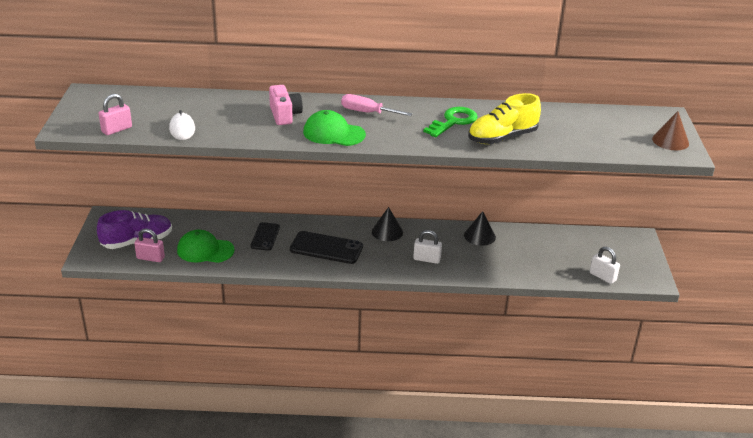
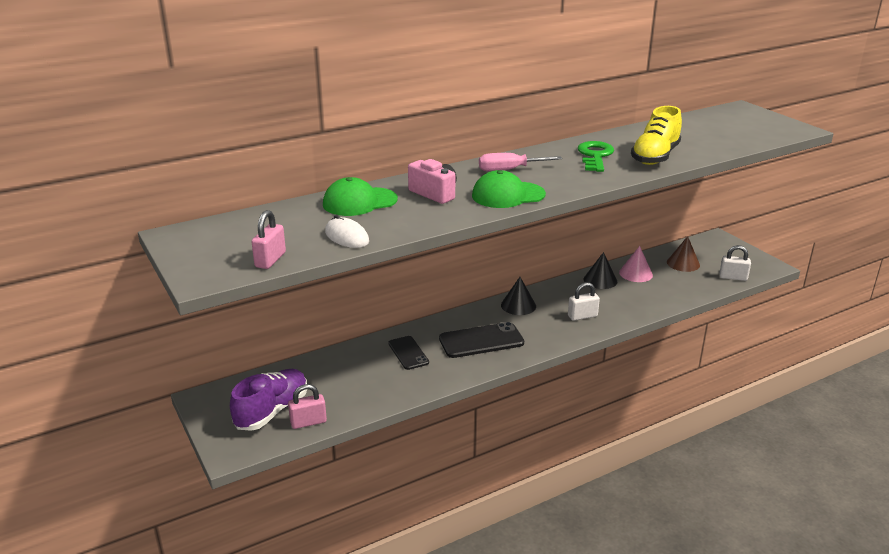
camera: 30 degrees left, 5 degrees down
green cap [177,230,235,263] -> green cap moved to [323,177,398,216]
brown cone [652,111,689,150] -> brown cone moved to [667,236,700,272]
none -> pink cone [619,246,653,282]

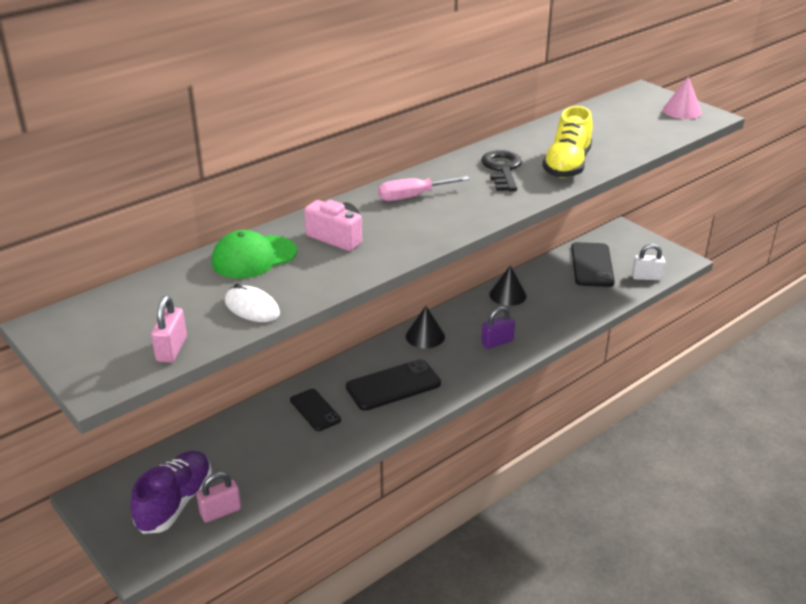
camera: 10 degrees left, 5 degrees up
green cap [472,170,546,208] -> none
white padlock [568,282,600,321] -> purple padlock [481,306,515,349]
green key [578,141,614,172] -> black key [481,150,522,191]
pink cone [619,246,653,282] -> pink cone moved to [663,76,702,119]
brown cone [667,236,700,272] -> black phone [571,242,615,287]

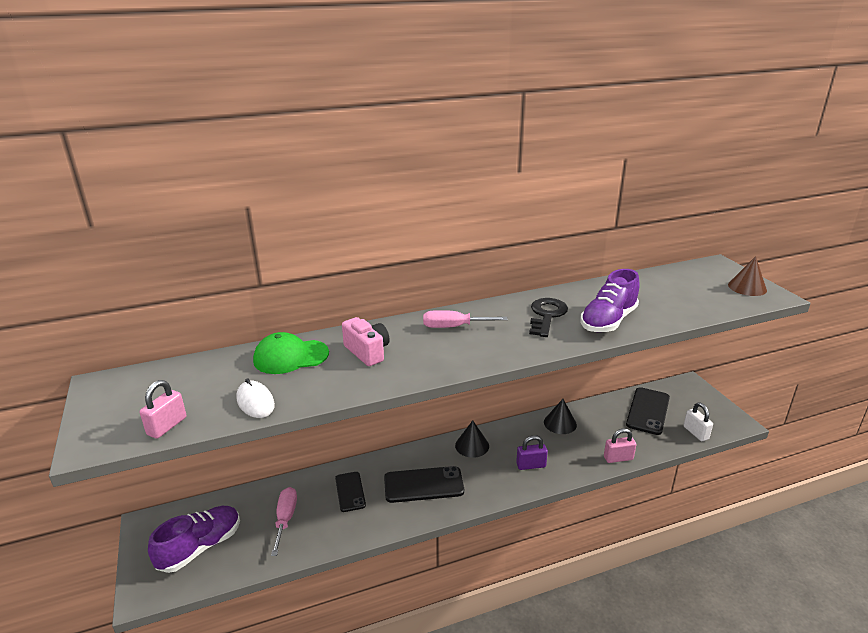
camera: 20 degrees right, 5 degrees down
pink padlock [197,472,241,523] -> pink padlock moved to [604,428,636,463]
yellow shoe [542,106,593,178] -> purple shoe [580,269,640,332]
white padlock [632,244,665,280] -> white padlock turned 45 degrees clockwise [684,402,713,441]
pink cone [663,76,702,119] -> brown cone [728,256,767,296]
none -> pink screwdriver [271,487,297,556]

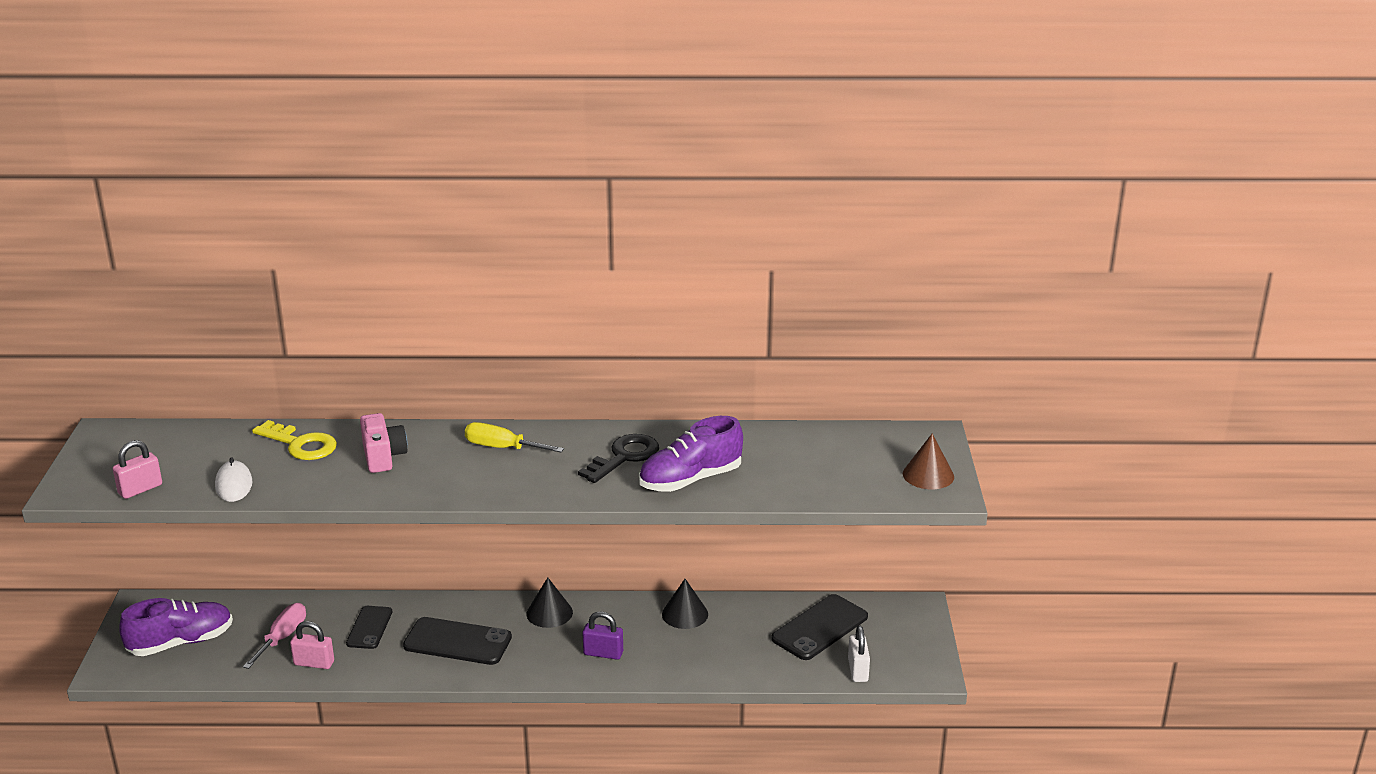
camera: 20 degrees right, 0 degrees up
green cap [253,332,329,374] -> yellow key [252,420,337,460]
pink screwdriver [423,310,508,328] -> yellow screwdriver [465,422,564,452]
pink padlock [604,428,636,463] -> pink padlock moved to [290,621,334,669]

